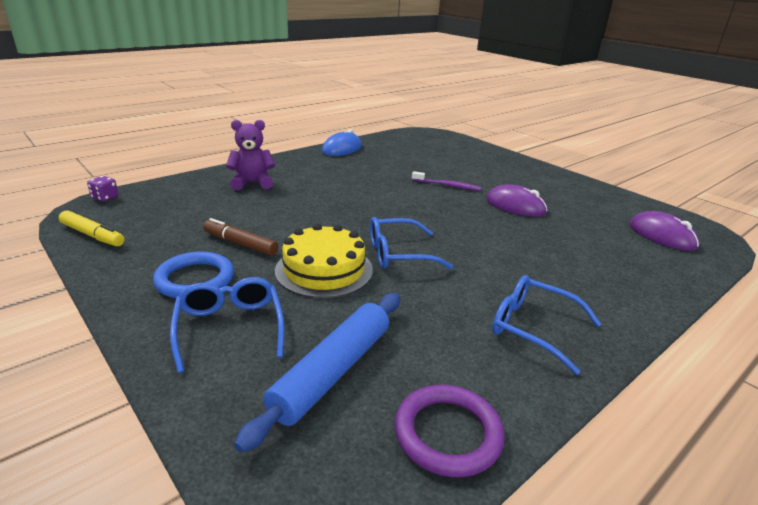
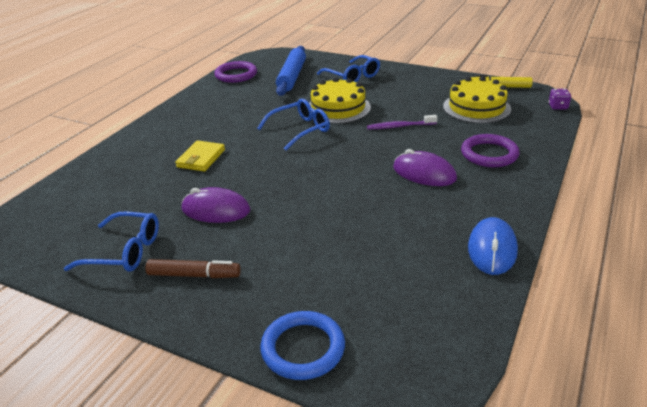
camera: 160 degrees right, 5 degrees up
blue ring [153,251,234,298] -> blue ring moved to [260,311,345,380]
brown marker [203,218,278,256] -> brown marker moved to [146,259,241,278]
purple teddy bear [226,120,275,190] -> purple ring [461,134,520,167]
purple toothbrush [412,171,481,191] -> purple toothbrush moved to [367,115,437,129]
blue glasses [492,275,601,375] -> blue glasses moved to [64,211,159,272]
purple mouse [630,211,699,251] -> purple mouse moved to [393,149,457,186]
none -> yellow wallet [175,140,225,172]
none -> yellow cake [443,76,511,123]

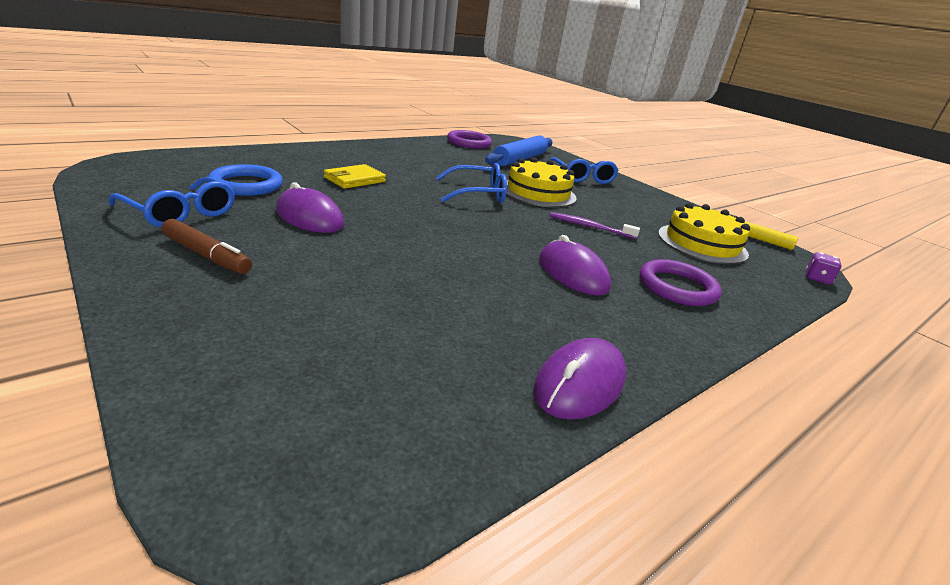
camera: 20 degrees right, 5 degrees down
blue ring [260,311,345,380] -> blue ring moved to [208,164,283,196]
blue mouse [468,217,518,275] -> purple mouse [533,338,626,420]

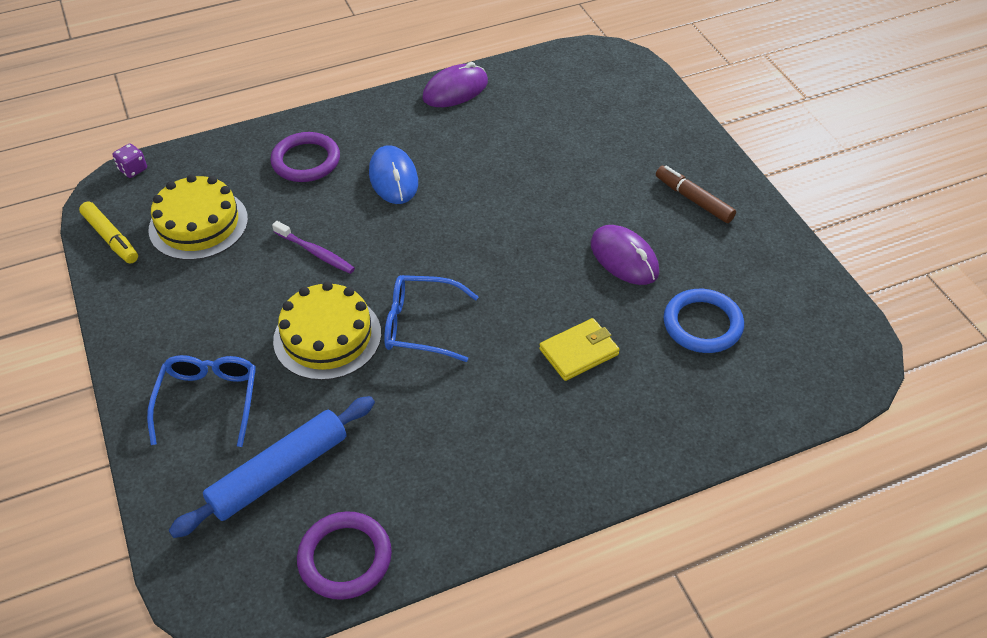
camera: 160 degrees left, 20 degrees up
blue glasses [109,177,235,228] -> none
purple mouse [539,235,611,296] -> blue mouse [369,145,418,204]

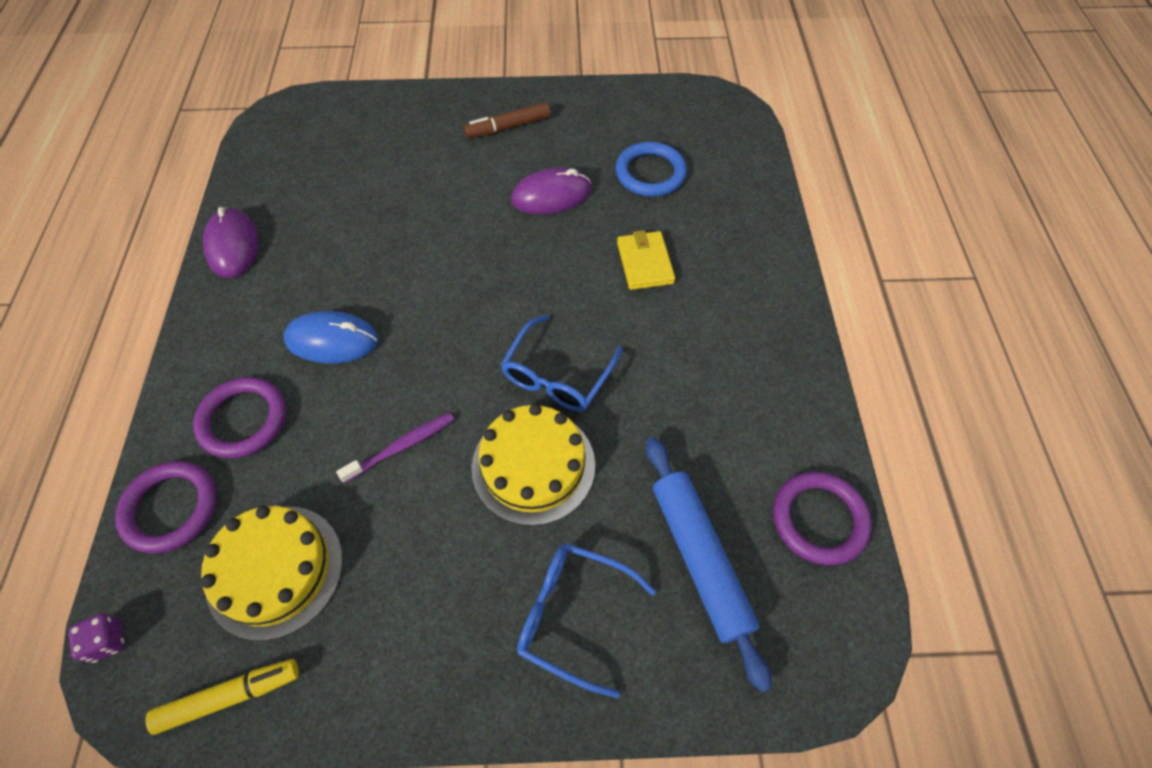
camera: 70 degrees left, 10 degrees up
none -> purple ring [115,461,217,553]

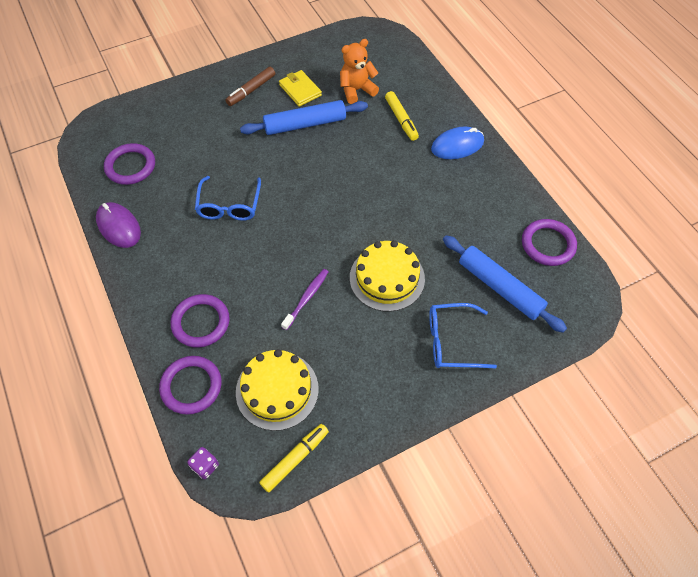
camera: 25 degrees left, 0 degrees up
blue mouse [284,311,378,363] -> blue mouse moved to [431,126,484,159]
blue glasses [500,315,623,411] -> blue glasses moved to [195,176,261,221]
purple mouse [511,167,592,214] -> blue rolling pin [240,100,368,135]
blue ring [615,142,687,196] -> orange teddy bear [340,39,379,104]
yellow wallet [617,230,675,290] -> yellow wallet moved to [279,70,322,107]
none -> purple ring [104,143,155,185]
none -> yellow marker [385,91,419,141]

